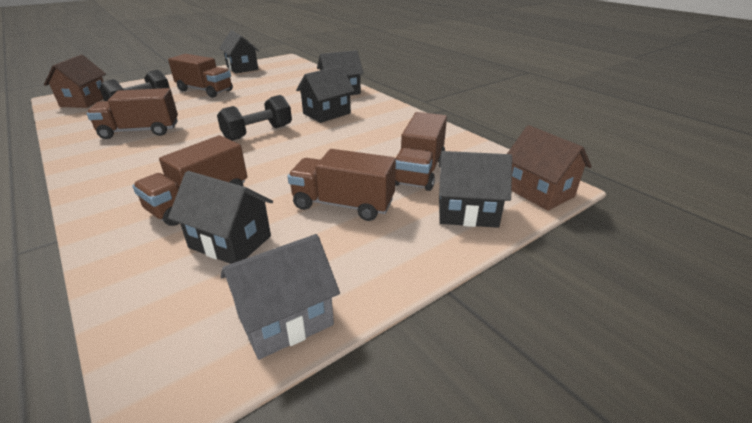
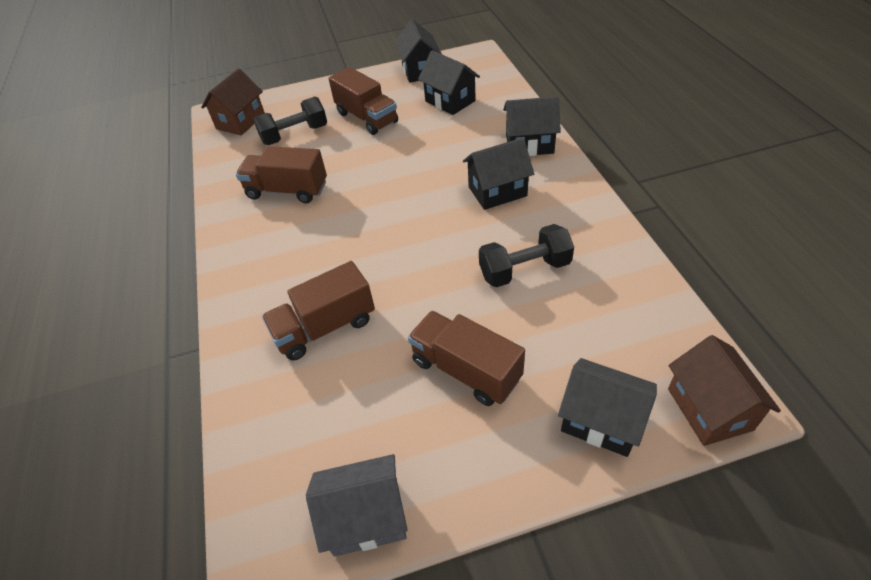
camera: 25 degrees right, 15 degrees up
black house [168,171,273,264] -> black house moved to [418,50,480,115]
black dumbbell [217,95,292,141] -> black dumbbell moved to [479,224,574,287]
brown truck [395,112,447,191] -> none

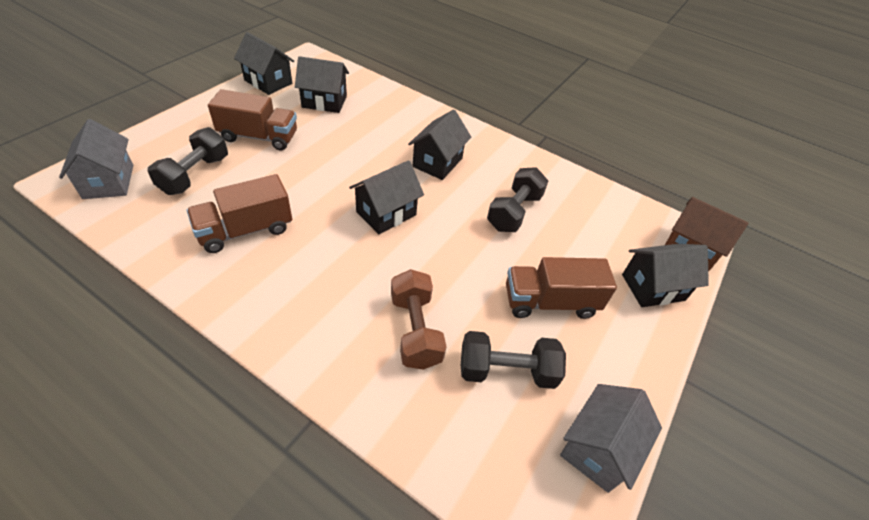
camera: 50 degrees left, 0 degrees up
brown house [201,68,265,135] -> grey house [59,119,133,199]
brown truck [262,261,375,361] -> brown dumbbell [391,269,447,370]
black house [503,96,561,156] -> black house moved to [349,160,424,234]
none -> black dumbbell [461,331,566,389]

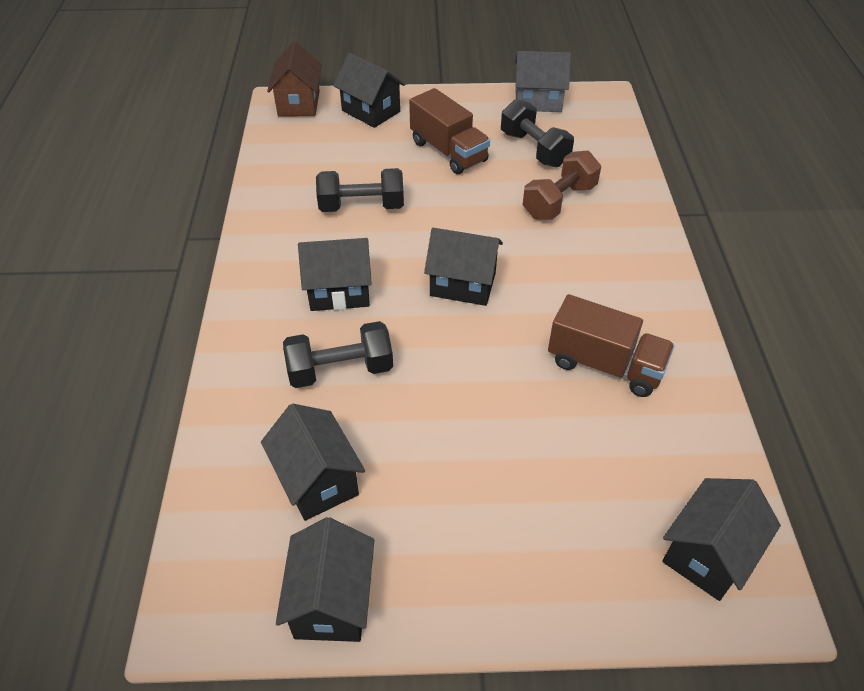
camera: 120 degrees left, 0 degrees up
grey house [59,119,133,199] -> black house [662,478,781,601]
black dumbbell [148,127,228,195] -> black dumbbell moved to [283,321,393,388]
brown truck [208,89,297,150] -> none

